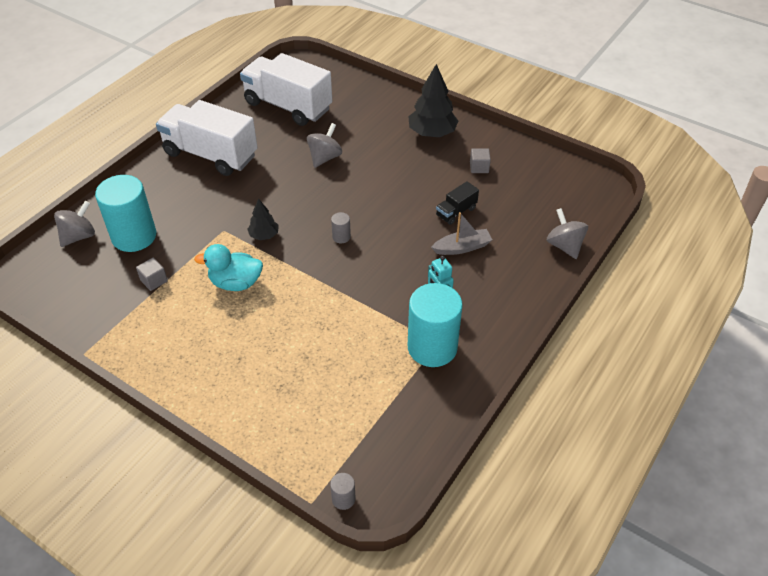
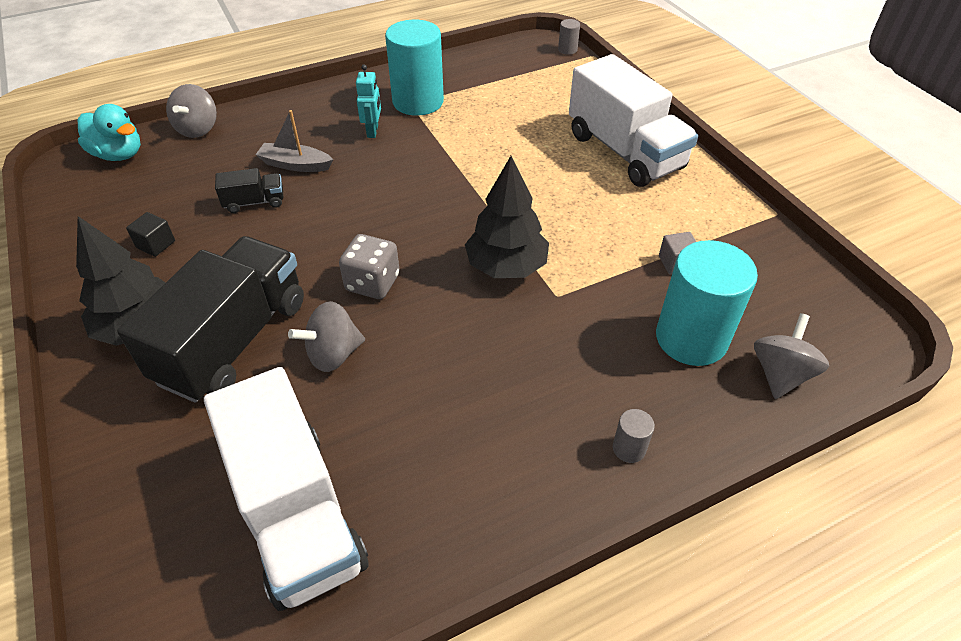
camera: 150 degrees left, 0 degrees up
grey spinning top [54,201,95,247] -> grey spinning top turned 135 degrees clockwise [754,313,829,399]
white truck [156,100,258,176] -> white truck moved to [569,54,698,187]
turquoise duck [194,244,263,291] -> turquoise duck moved to [78,104,141,161]
black tree [247,198,279,240] -> black tree [465,156,549,278], size x1.81
grey cylinder [331,212,351,243] -> grey cylinder moved to [613,409,655,463]
grey cube [470,148,491,173] -> black cube [126,212,175,257]
none -> black truck [117,236,304,403]
none -> grey dice [339,234,400,299]

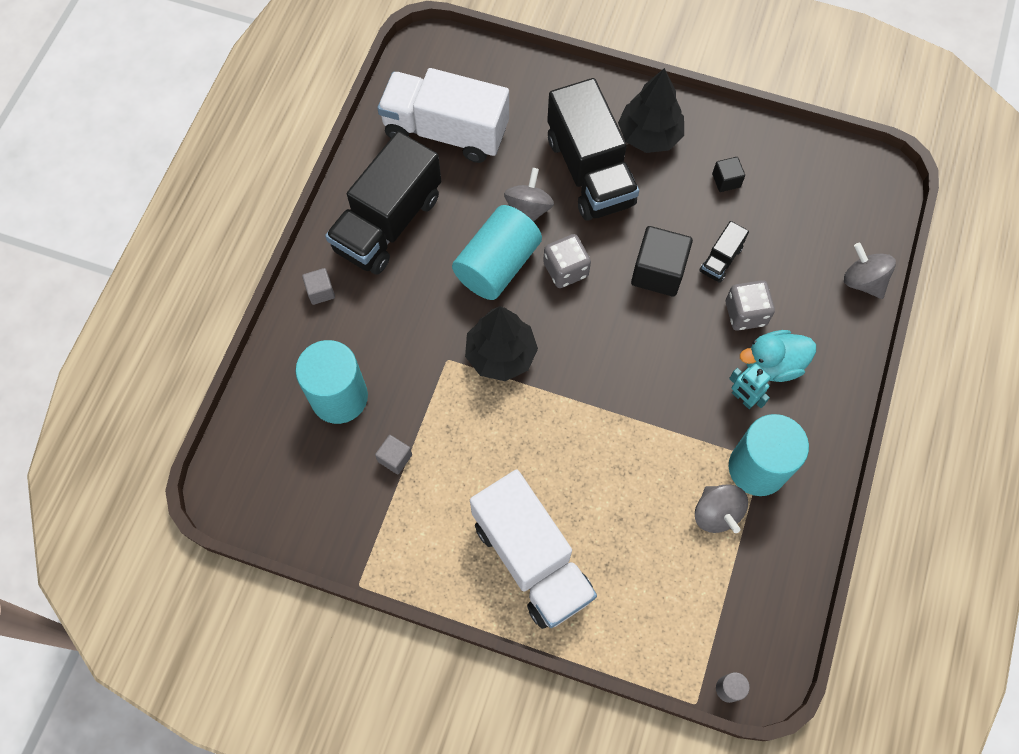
camera: 135 degrees right, 20 degrees up
turquoise duck [78,104,141,161] -> turquoise duck moved to [740,330,816,382]
grey boat [255,110,333,172] -> grey dice [726,280,775,331]
white truck [569,54,698,187] -> white truck turned 135 degrees counterclockwise [470,470,597,629]
grey cylinder [613,409,655,463] -> grey cube [302,268,335,305]
grey spinning top [754,313,829,399] -> grey spinning top moved to [695,484,748,533]
none -> black truck [325,131,441,275]
none -> turquoise cylinder [452,205,542,300]
none -> black cube [631,226,693,297]

